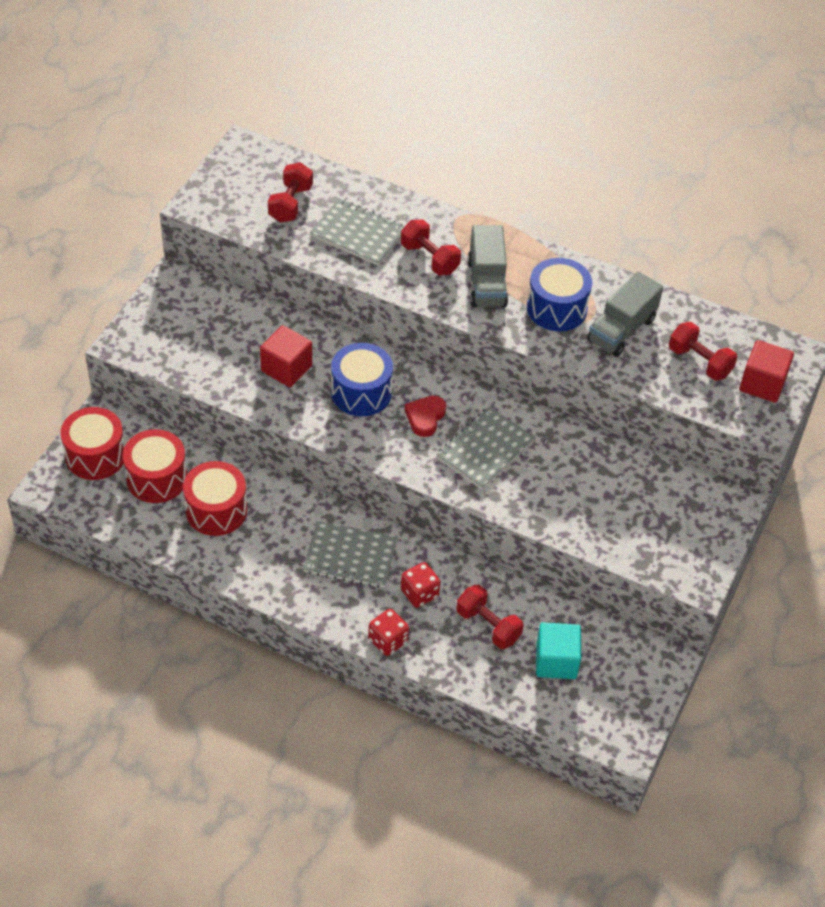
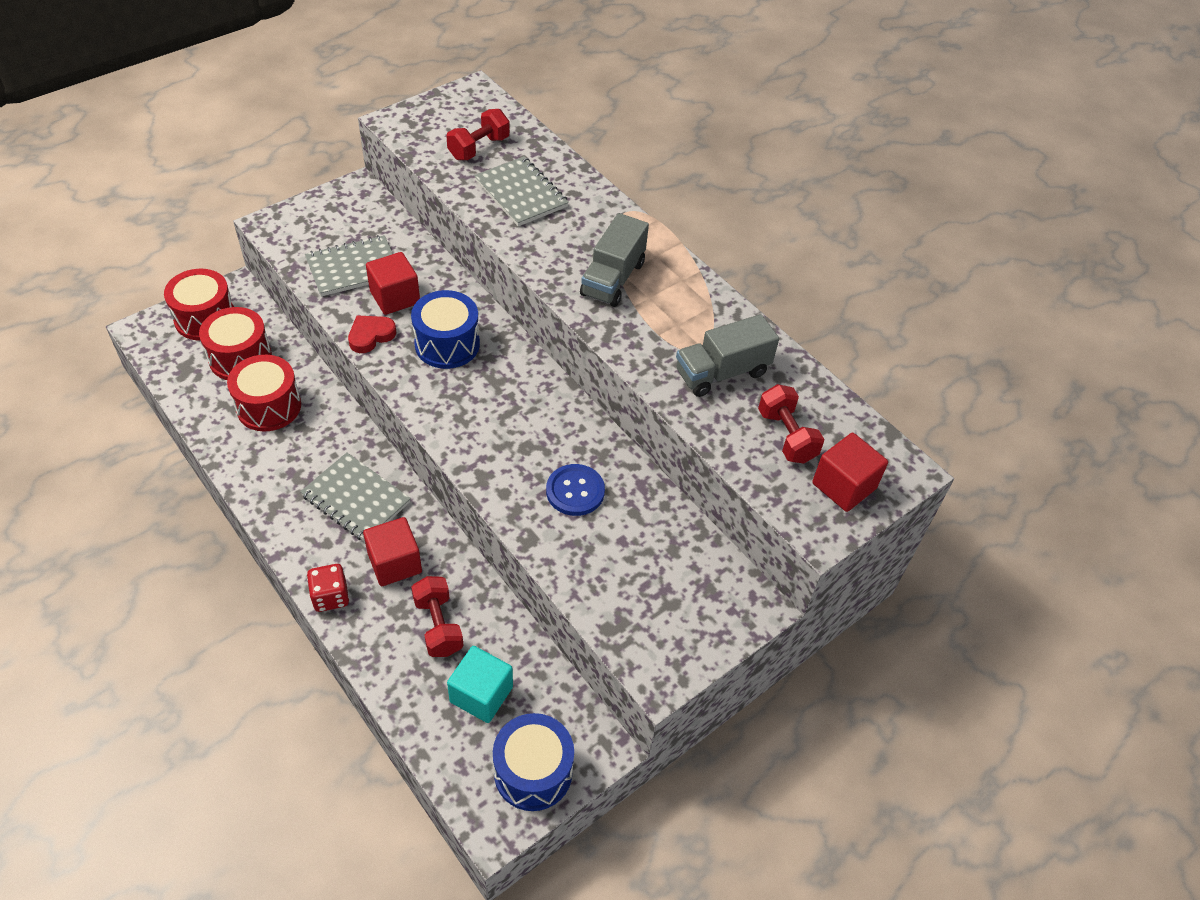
camera: 25 degrees right, 0 degrees up
red dumbbell [401,219,461,275] -> none
red dice [401,562,440,608] -> red cube [363,517,422,586]
red heart [405,396,446,437] -> red heart moved to [348,315,396,353]
grey notebook [436,406,535,489] -> grey notebook moved to [305,235,393,296]
blue drum [527,258,592,331] -> blue drum moved to [493,713,574,811]
none -> blue button [546,464,605,516]

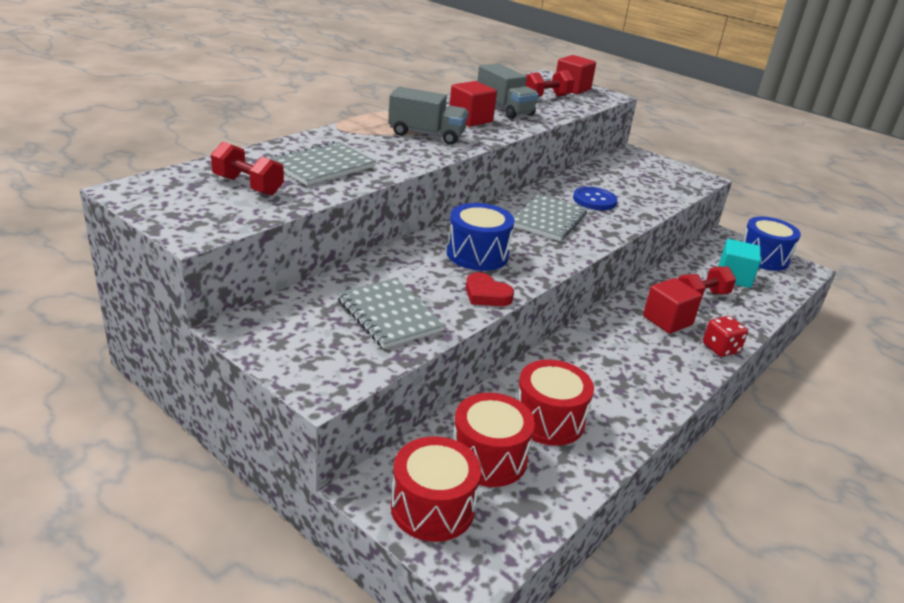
camera: 100 degrees left, 20 degrees down
grey notebook [300,452,411,542] -> grey notebook moved to [514,194,587,241]
red cube [366,252,420,315] -> red cube moved to [449,81,497,127]

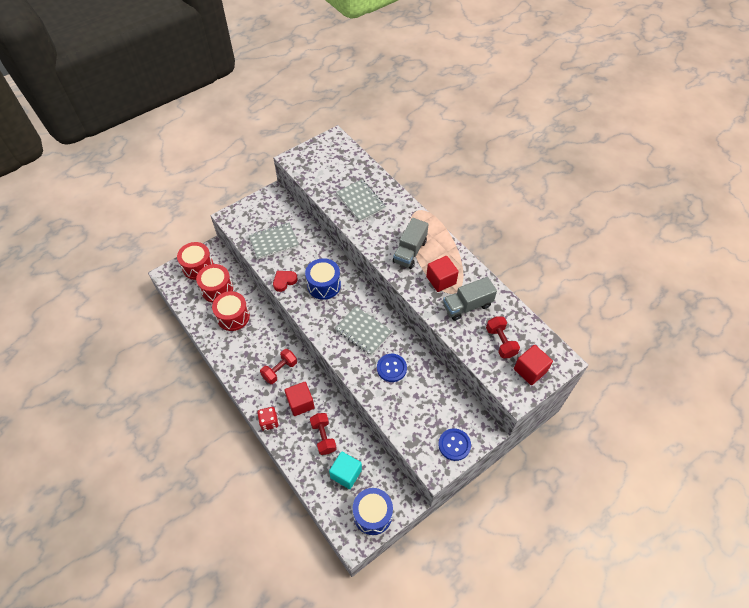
camera: 105 degrees right, 25 degrees up
red dumbbell [211,142,284,196] -> red dumbbell moved to [260,349,297,384]
none -> blue button [438,428,471,461]

